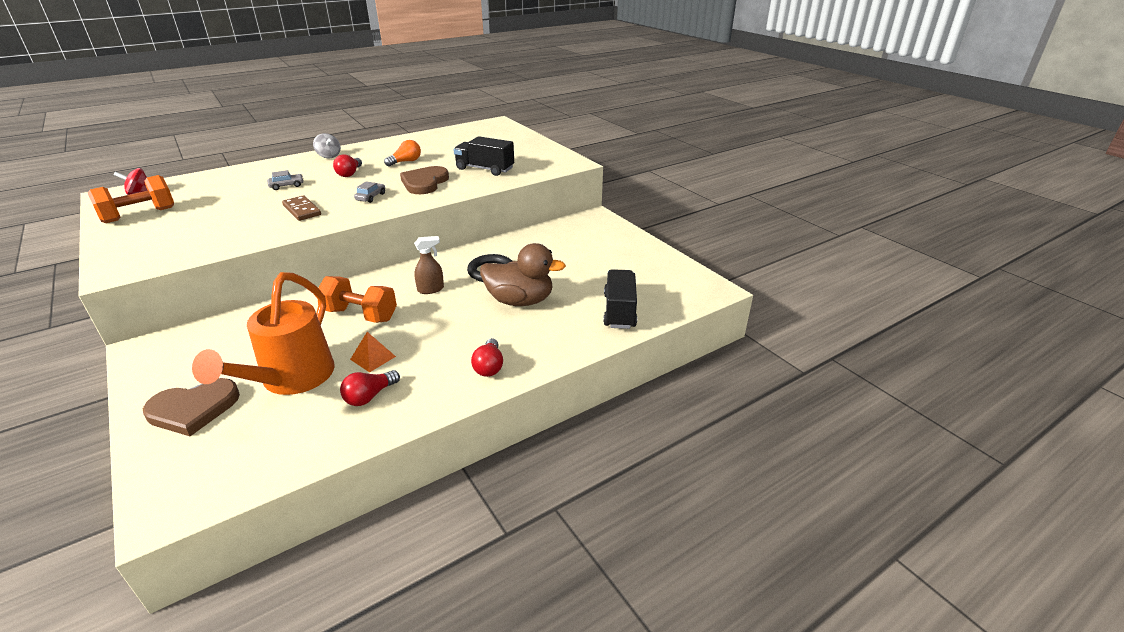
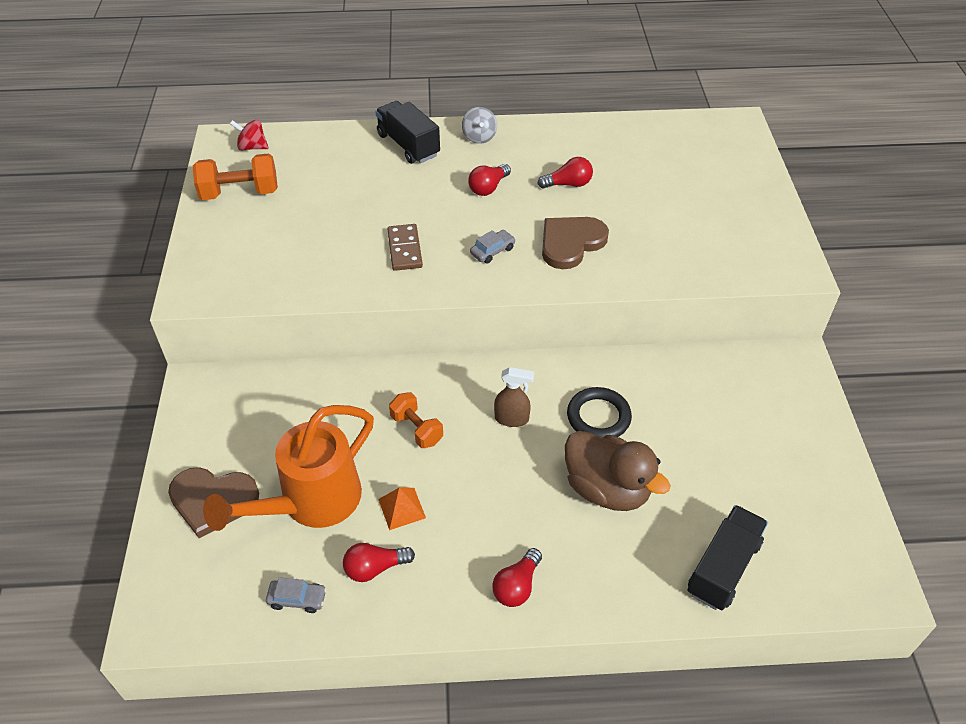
camera: 30 degrees right, 15 degrees up
grey car [267,170,304,190] -> grey car moved to [266,577,327,613]
orange dumbbell [319,276,397,323] -> orange dumbbell [389,392,443,448], size x0.66
orange light bulb [384,140,421,166] -> red light bulb [538,157,593,189]
black truck [453,136,514,176] -> black truck moved to [375,101,440,164]

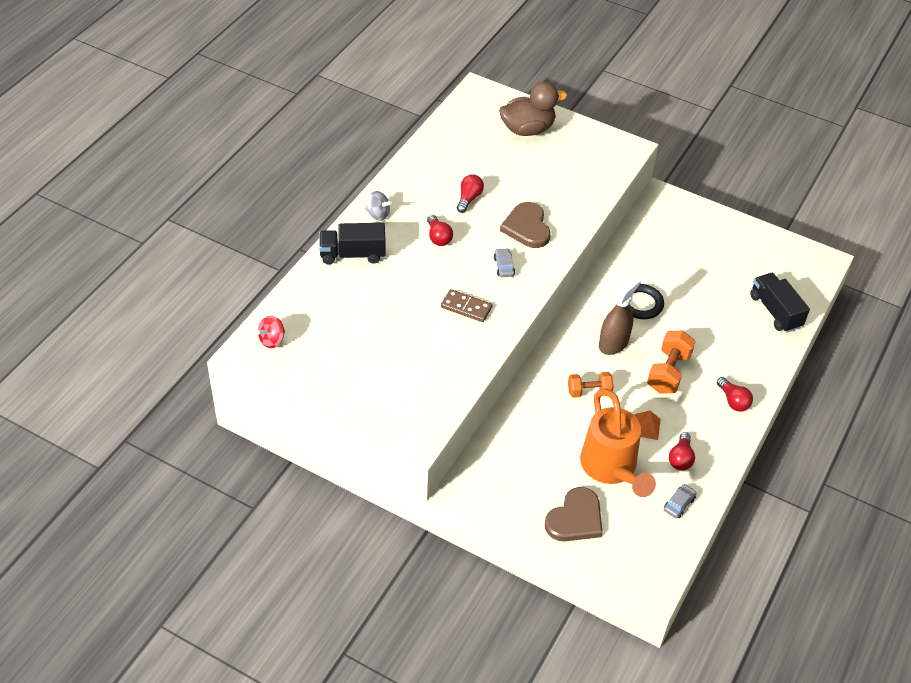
camera: 60 degrees left, 0 degrees up
orange dumbbell [193,153,278,200] -> orange dumbbell moved to [647,330,696,394]
brown spray bottle [494,367,534,427] -> brown spray bottle [599,274,641,355], size x1.56
brown duck [565,431,671,511] -> brown duck moved to [499,82,567,136]

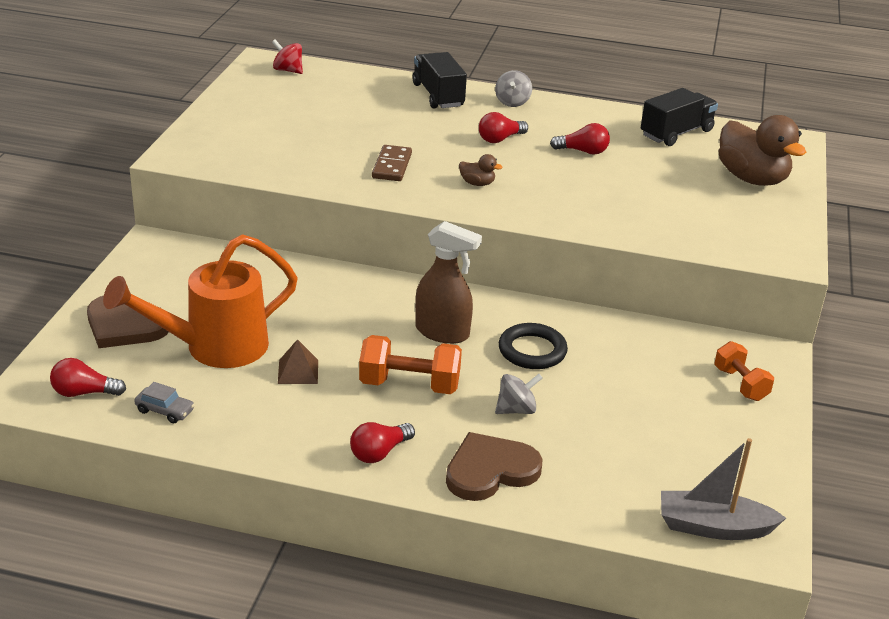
camera: 75 degrees right, 15 degrees down
grey car [494,248,515,277] -> brown duck [459,154,503,186]
brown heart [500,202,551,248] -> brown heart moved to [446,432,543,501]
orange dumbbell [568,372,614,398] -> orange dumbbell moved to [714,341,774,401]
orange pyramid [634,411,661,440] -> brown pyramid [278,339,318,384]
red light bulb [669,432,695,471] -> red light bulb moved to [50,358,126,397]
black truck [750,273,810,333] -> black truck moved to [641,88,718,146]
none -> grey spinning top [495,374,543,414]
none -> grey boat [661,438,786,540]

